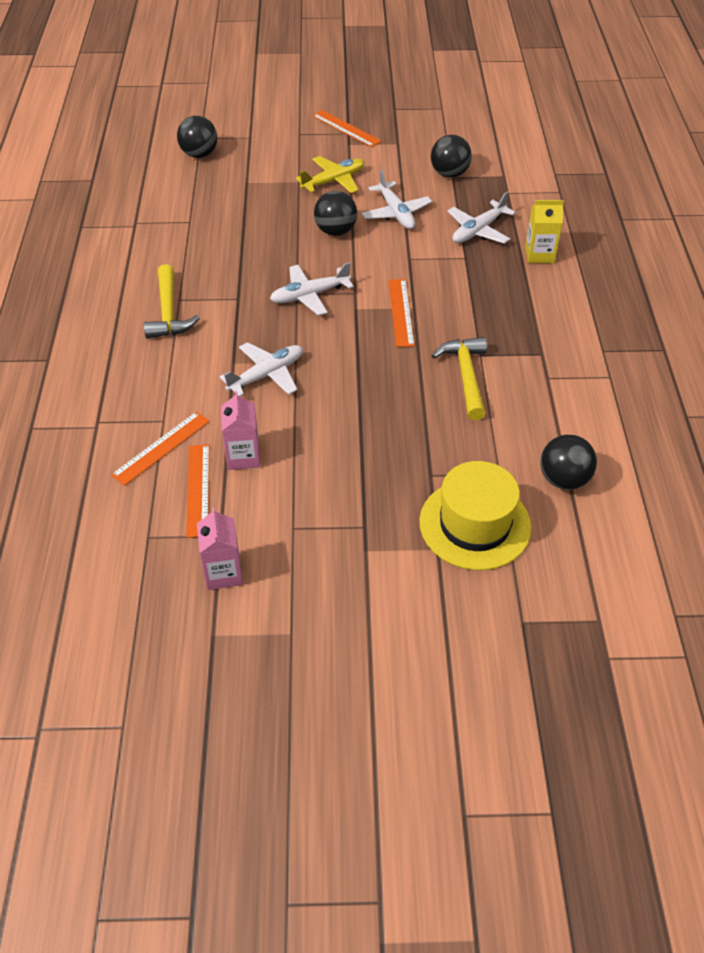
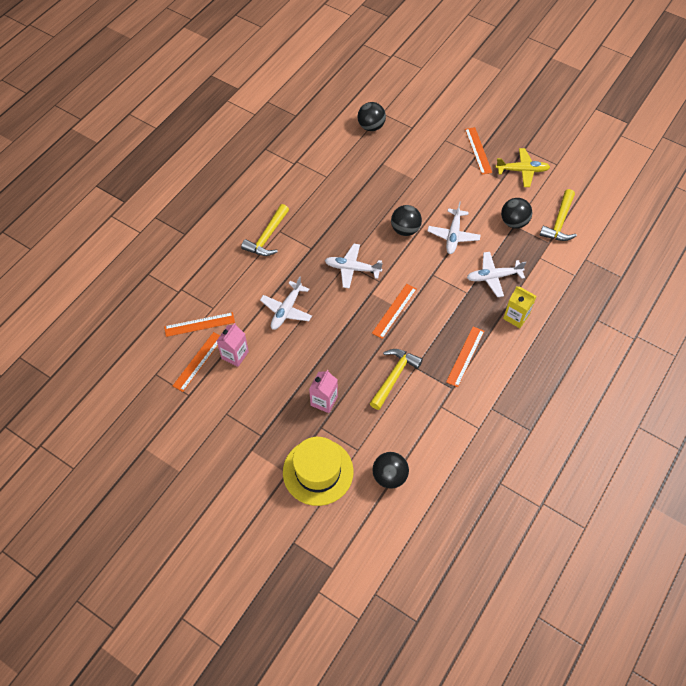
camera: 35 degrees right, 10 degrees up
pink carton [197,507,243,590] -> pink carton moved to [309,370,338,413]
white plane [220,342,303,396] -> white plane turned 120 degrees clockwise [260,276,312,330]
yellow plane [296,156,365,193] -> yellow plane moved to [496,148,550,187]
none -> orange ruler [446,326,484,387]
none -> yellow hammer [539,189,577,241]

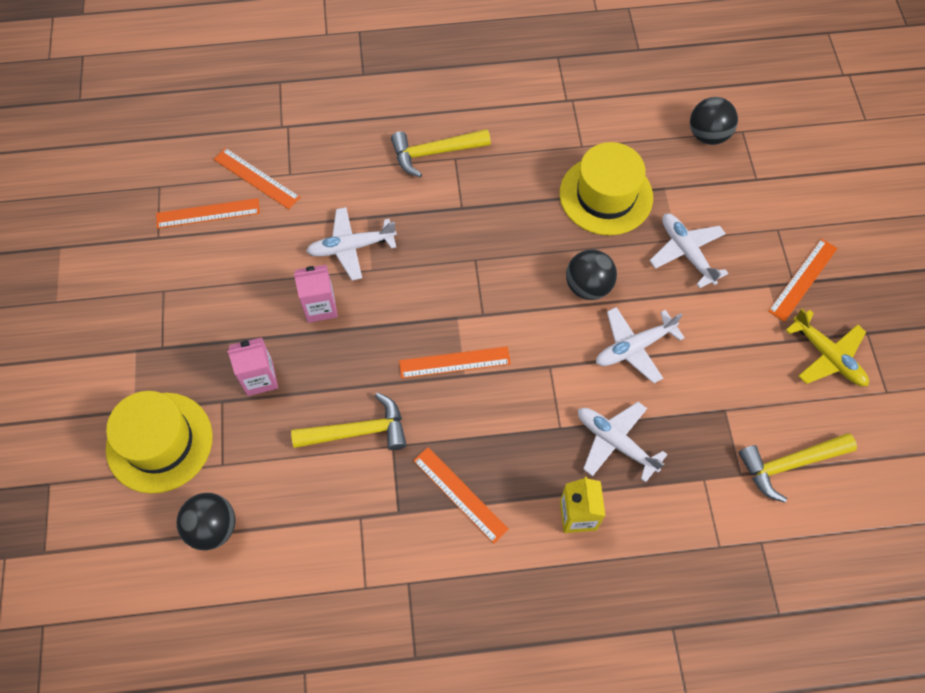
camera: 50 degrees right, 5 degrees up
pink carton [217,323,249,367] -> pink carton moved to [294,265,338,323]
white plane [325,244,383,289] -> white plane moved to [649,213,728,288]
orange ruler [446,326,484,387] -> orange ruler turned 60 degrees clockwise [413,447,509,544]
black ball [501,198,533,229] -> none
none -> yellow hat [560,142,653,235]

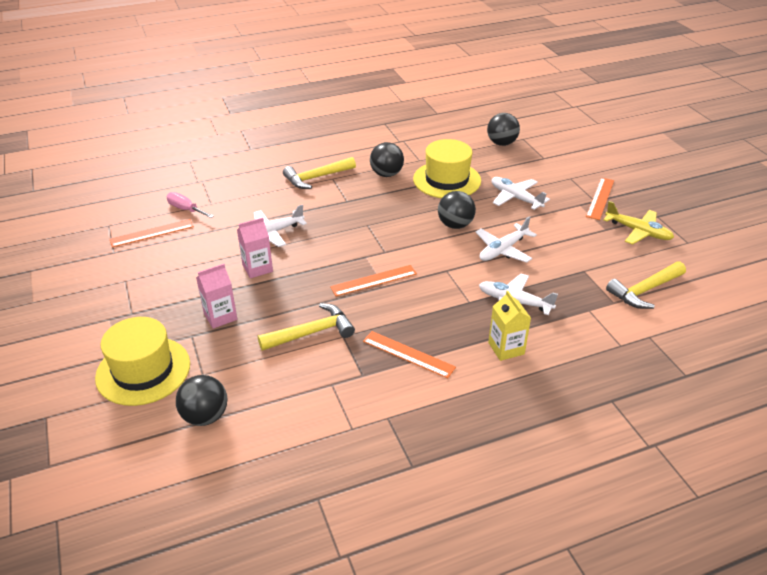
camera: 15 degrees left, 25 degrees down
orange ruler [214,148,300,209] -> pink screwdriver [166,192,214,218]
none -> black ball [370,142,404,177]

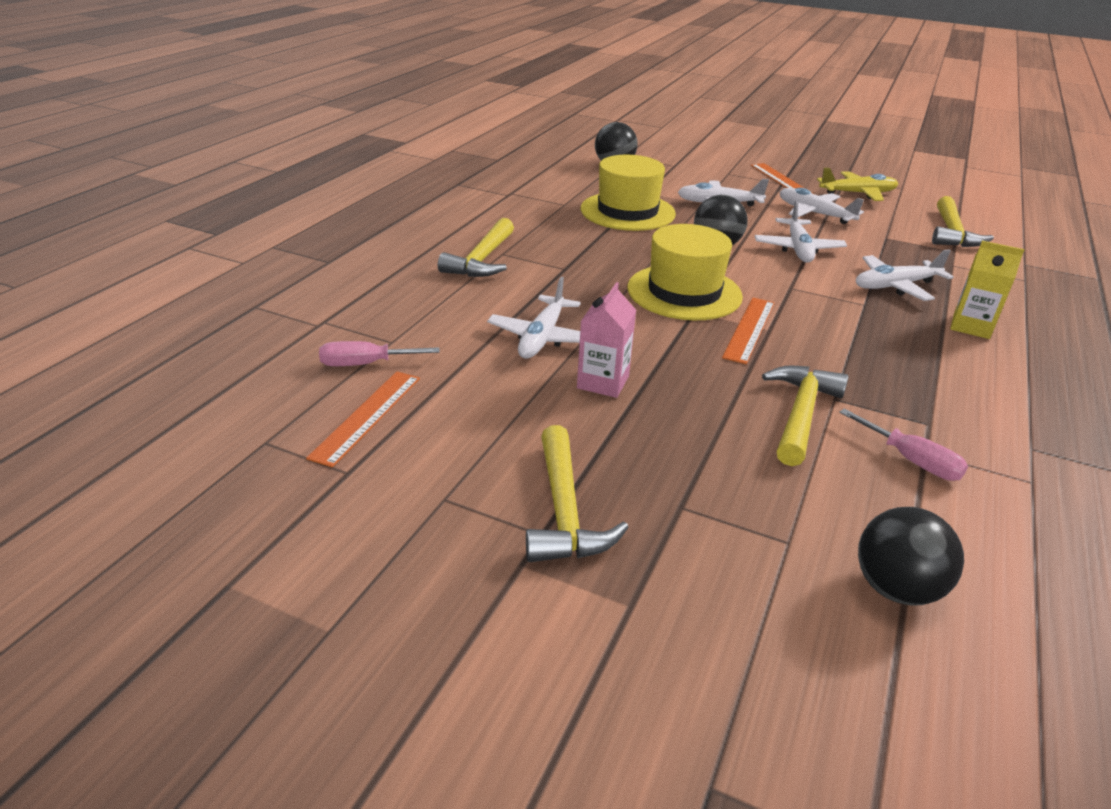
camera: 45 degrees left, 5 degrees down
yellow hat [95,317,190,406] -> yellow hat moved to [627,224,743,320]
pink carton [196,264,237,329] -> none
orange ruler [363,331,456,378] -> none
black ball [370,142,404,177] -> none
none -> yellow hammer [526,425,629,562]
none -> white plane [780,188,864,224]
none -> pink screwdriver [839,409,968,481]

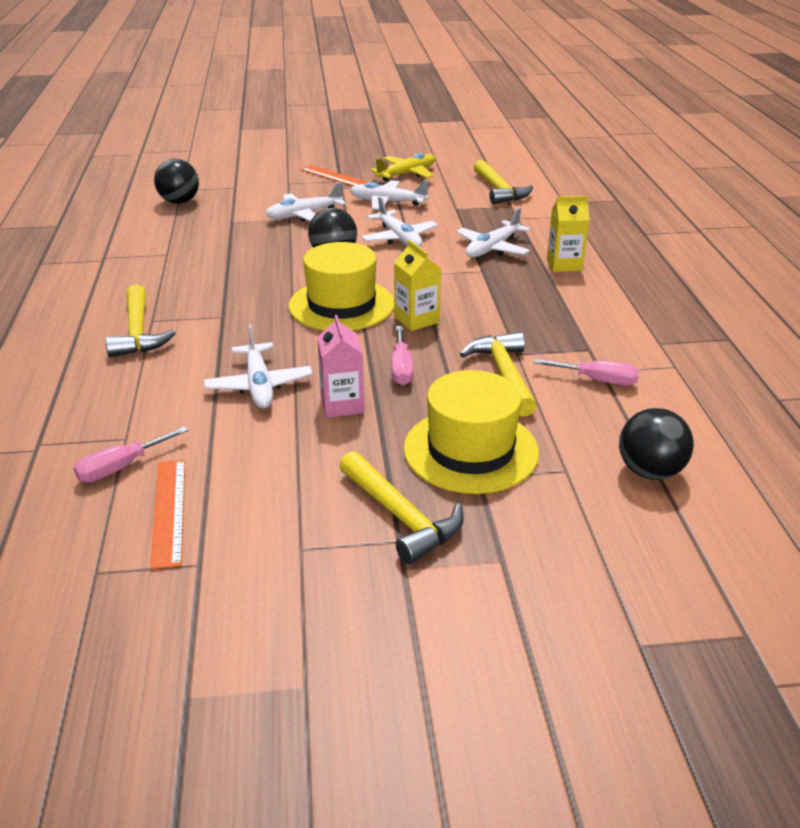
camera: 30 degrees left, 0 degrees up
yellow hat [581,155,676,231] -> yellow hat moved to [404,370,539,494]
orange ruler [722,298,775,364] -> yellow carton [394,240,441,331]
none -> pink screwdriver [391,326,414,385]

